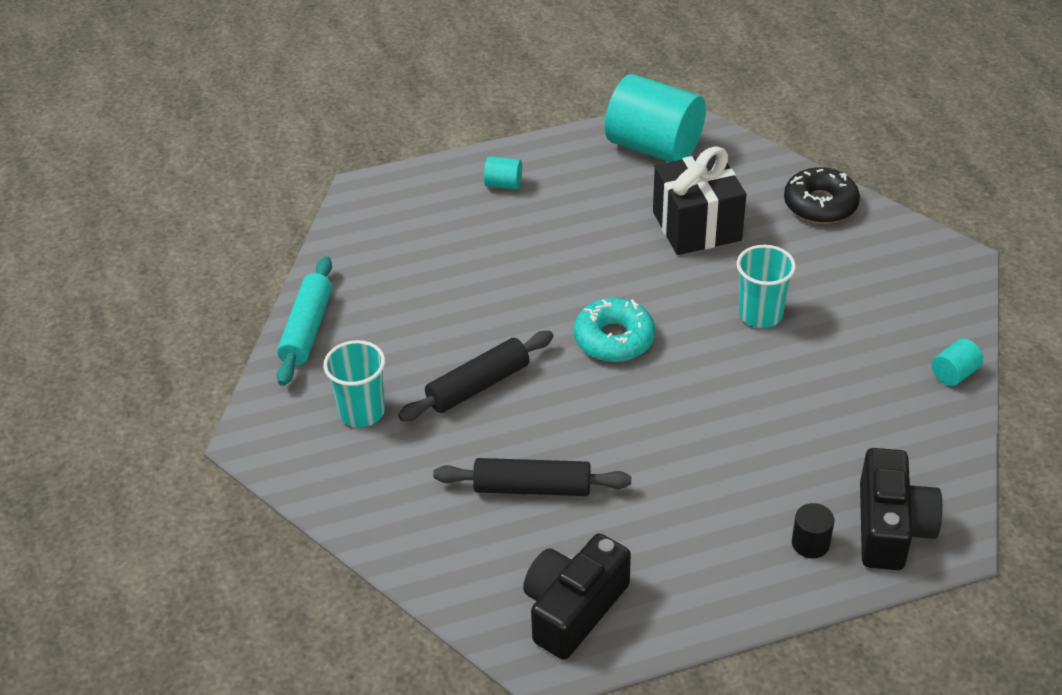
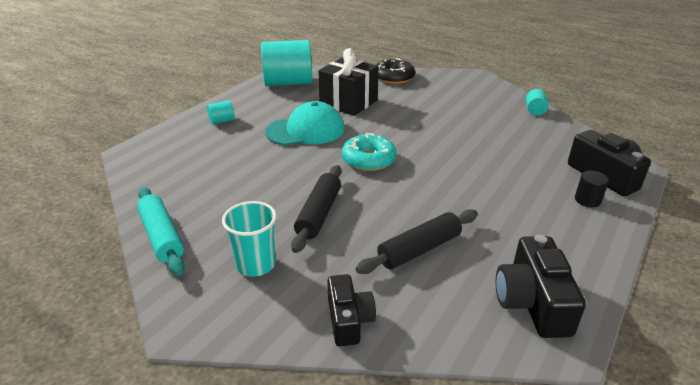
camera: 40 degrees left, 10 degrees down
turquoise cup [737,245,796,328] -> none
none -> turquoise cap [265,101,345,146]
none -> black camera [327,274,376,346]

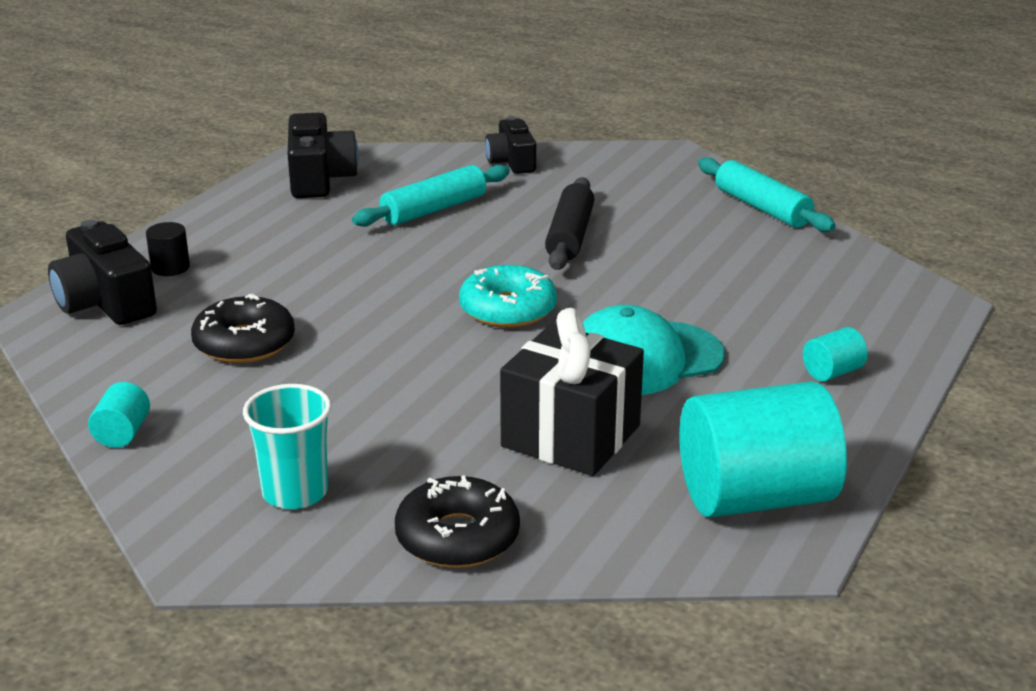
camera: 175 degrees right, 5 degrees down
turquoise cup [222,201,277,277] -> turquoise cup moved to [243,384,331,509]
black rolling pin [356,209,478,274] -> turquoise rolling pin [352,165,510,227]
none -> black donut [191,294,295,363]

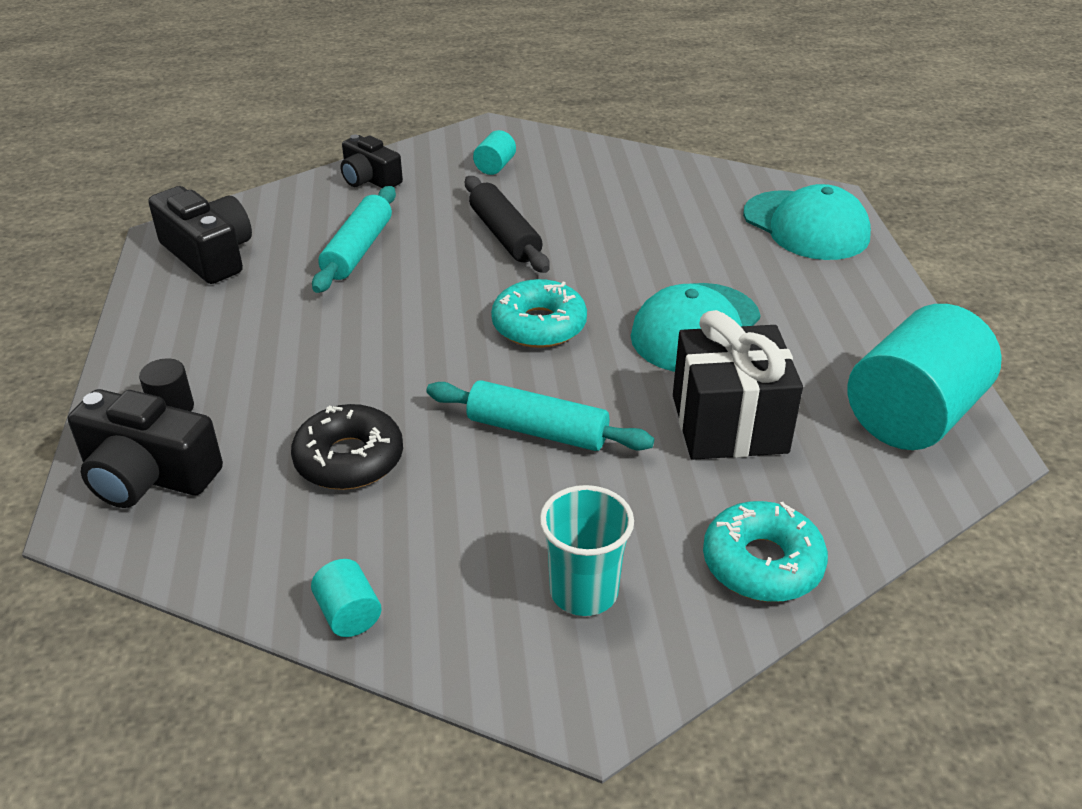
camera: 35 degrees left, 10 degrees up
black donut [395,475,520,568] -> turquoise donut [703,501,828,602]
turquoise rolling pin [698,157,836,232] -> turquoise rolling pin moved to [427,380,654,451]
turquoise cylinder [803,327,868,381] -> turquoise cylinder moved to [473,130,516,175]
none -> turquoise cap [743,184,871,260]

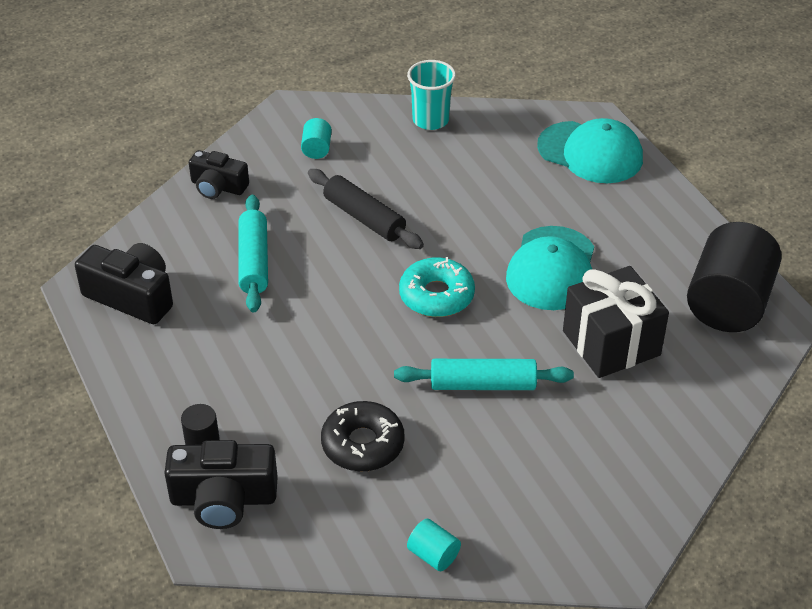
camera: 20 degrees left, 5 degrees up
turquoise cup [540,485,634,616] -> turquoise cup moved to [407,60,456,130]
turquoise donut [703,501,828,602] -> none
turquoise cylinder [847,304,1002,450] -> black cylinder [687,222,782,332]

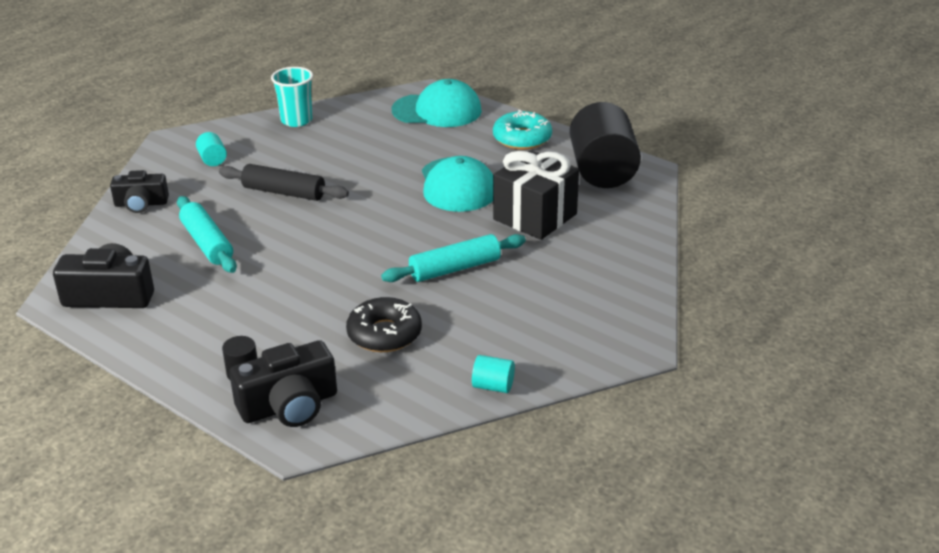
camera: 25 degrees left, 10 degrees down
turquoise donut [399,257,475,317] -> turquoise donut moved to [493,109,552,150]

